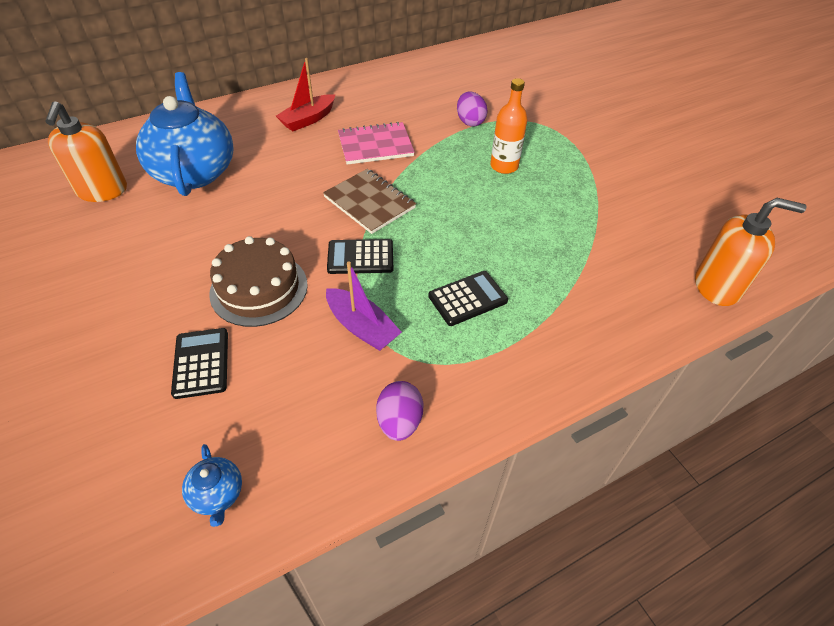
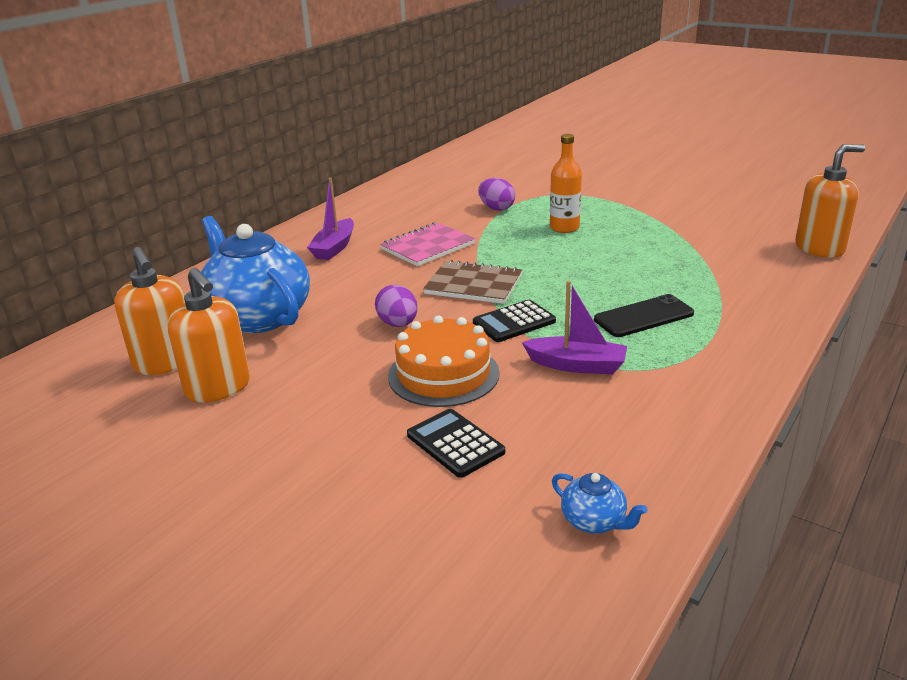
camera: 25 degrees left, 20 degrees down
brown cake [209,236,308,327] -> orange cake [388,316,500,407]
red boat [276,58,335,131] -> purple boat [307,178,354,260]
purple egg [376,381,424,441] -> purple egg moved to [375,285,417,327]
black calculator [428,271,508,326] -> black phone [594,294,694,337]
none -> orange soap dispenser [168,268,250,403]

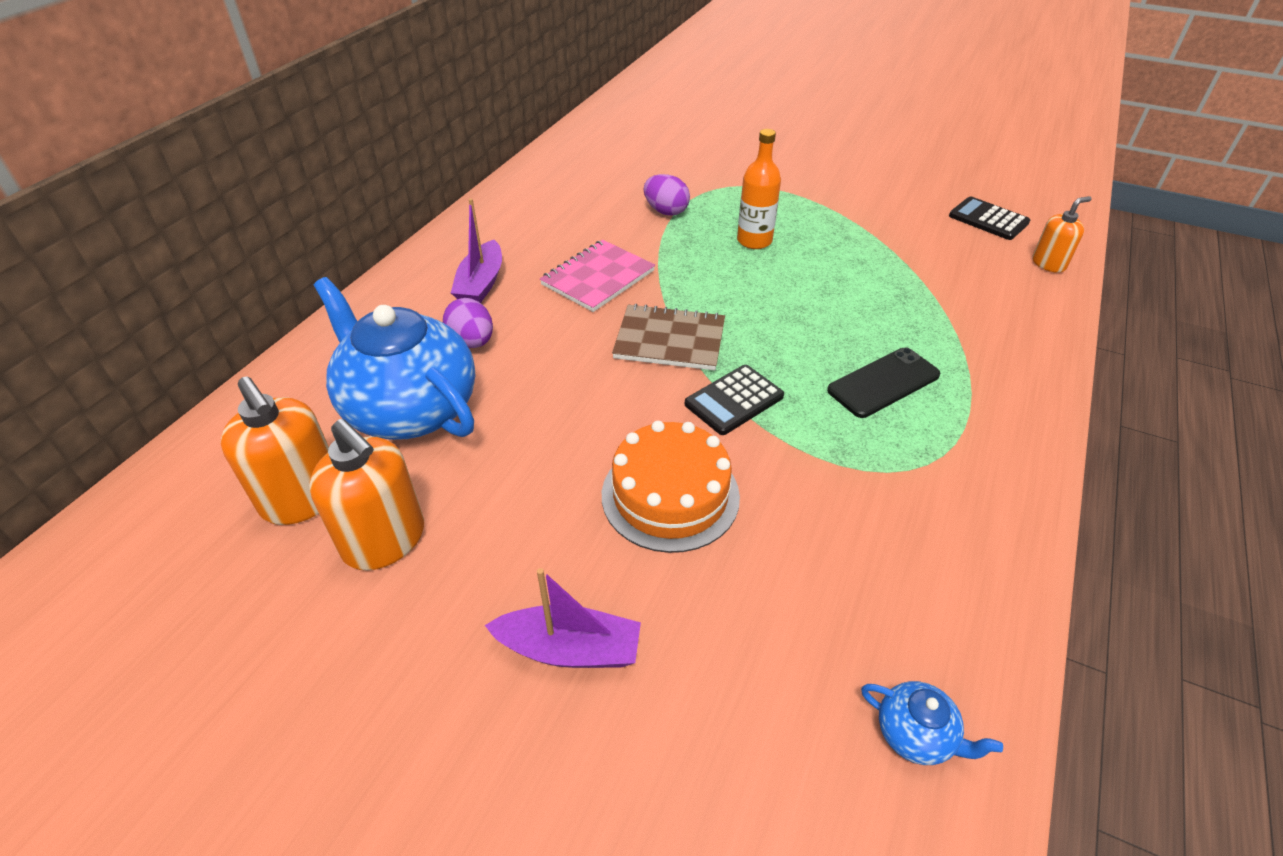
camera: 10 degrees left, 15 degrees up
purple egg [375,285,417,327] -> purple egg moved to [443,298,493,348]
black calculator [407,409,505,478] -> black calculator moved to [949,196,1030,240]
purple boat [522,281,627,374] -> purple boat moved to [485,568,641,668]
orange soap dispenser [795,144,865,258] -> orange soap dispenser [1033,196,1091,273], size x0.59

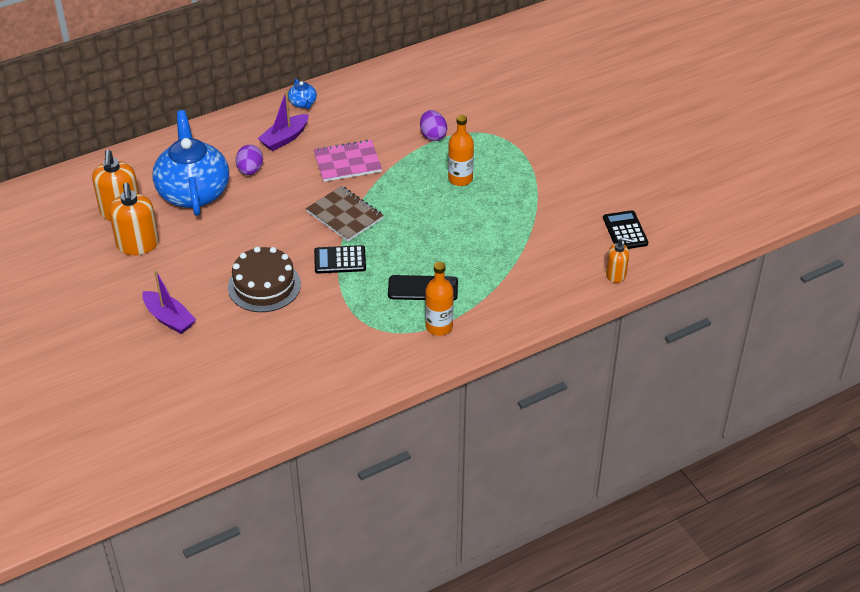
camera: 35 degrees right, 0 degrees up
orange cake [602,421,740,553] -> brown cake [228,247,301,312]
blue teapot [861,681,1003,765] -> blue teapot moved to [288,79,317,109]
none -> orange bottle [425,262,453,336]

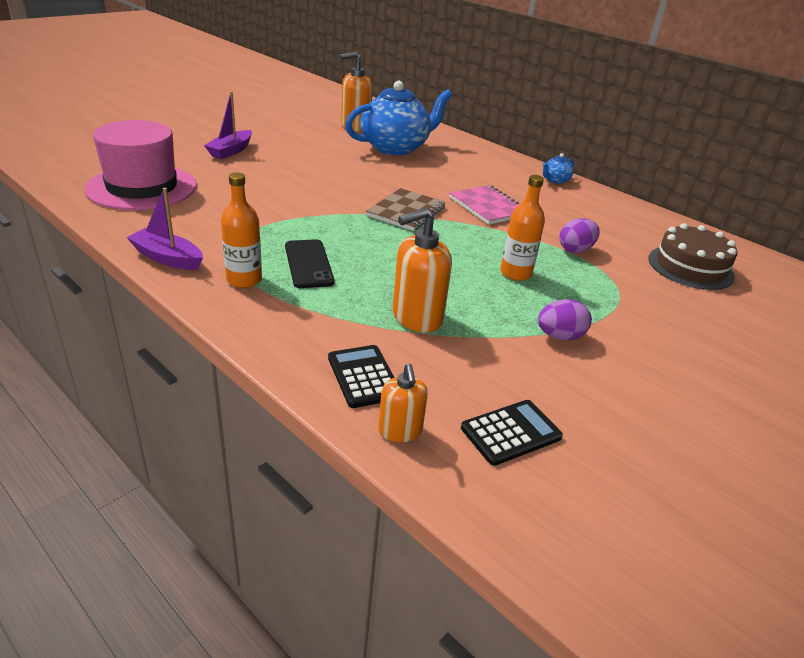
camera: 70 degrees right, 10 degrees down
orange soap dispenser [109,183,159,255] -> orange soap dispenser moved to [393,208,452,333]
brown cake [228,247,301,312] -> brown cake moved to [648,223,737,290]
purple egg [236,145,263,175] -> purple egg moved to [538,299,592,340]
purple boat [257,91,309,151] -> purple boat moved to [127,188,203,270]
black calculator [314,245,366,274] -> black calculator moved to [328,345,395,408]
none -> pink hat [84,120,197,210]

